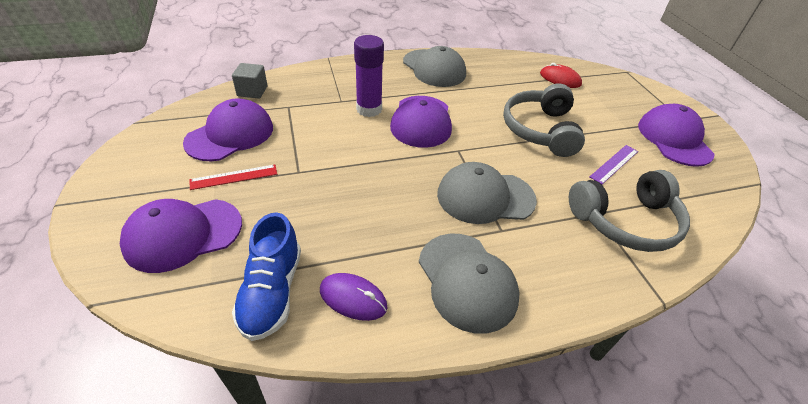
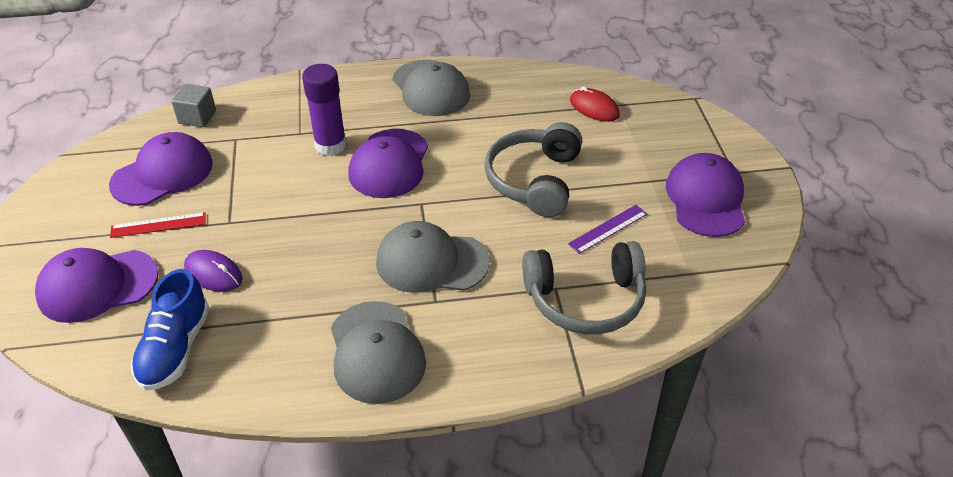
camera: 10 degrees right, 0 degrees up
purple mouse [320,273,388,321] -> purple mouse moved to [184,250,242,292]

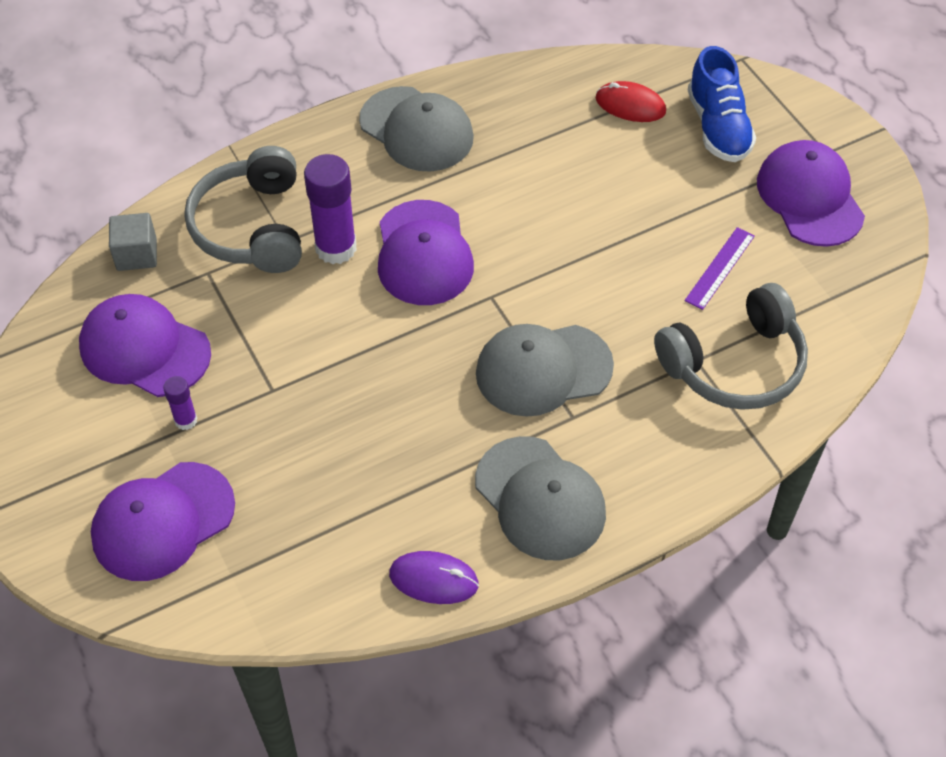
camera: 20 degrees left, 10 degrees up
purple cap [109,132,213,206] -> purple cap turned 90 degrees counterclockwise [79,294,211,397]
red ruler [110,212,206,238] -> purple glue stick [163,376,197,430]
blue shoe [131,269,210,391] -> blue shoe moved to [688,46,756,162]
purple mouse [184,250,242,292] -> purple mouse moved to [389,551,479,604]
grey headphones [485,122,582,217] -> grey headphones moved to [184,146,302,273]

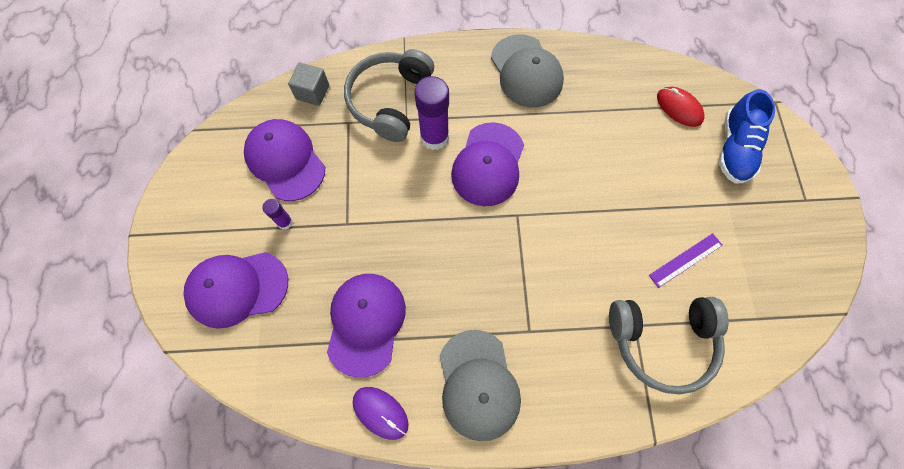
camera: 25 degrees right, 15 degrees up
grey cap [476,324,614,417] -> none
purple cap [757,140,865,247] -> purple cap moved to [327,274,406,378]

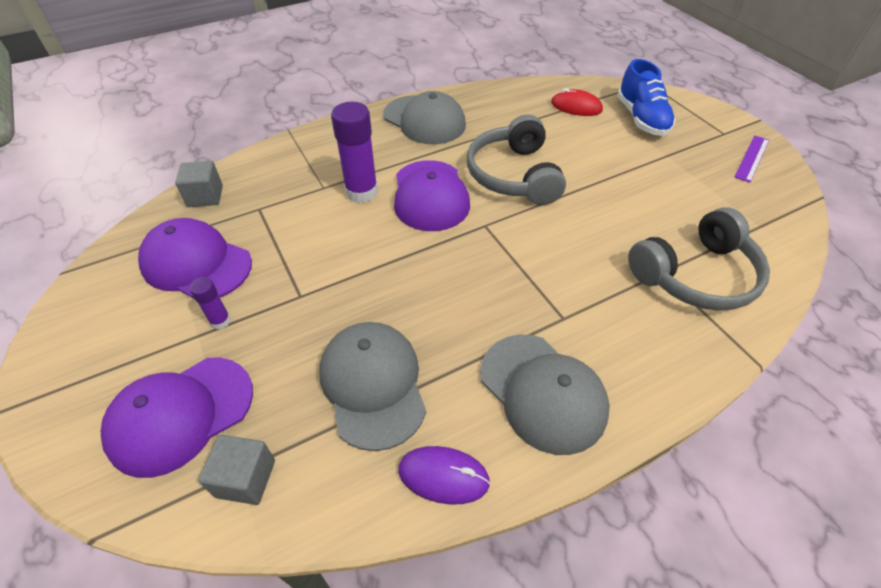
camera: 25 degrees left, 20 degrees down
purple cap [327,274,406,378] -> grey cap [319,322,426,451]
grey headphones [344,49,434,142] -> grey headphones moved to [467,114,566,205]
purple ruler [649,233,723,288] -> purple ruler moved to [735,135,769,183]
none -> grey cube [198,435,275,505]

